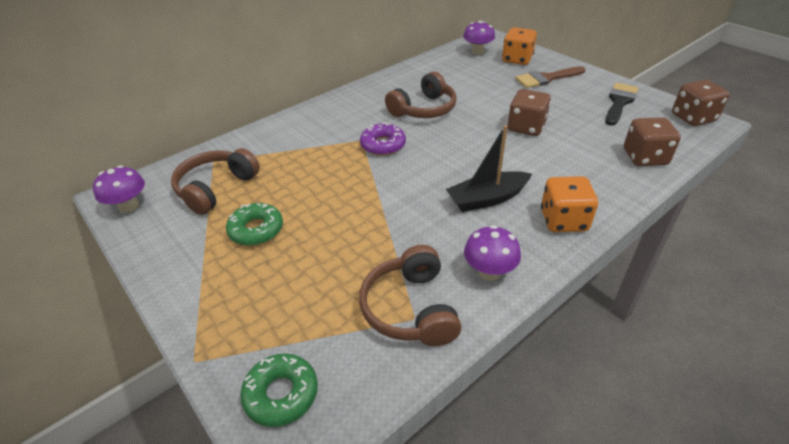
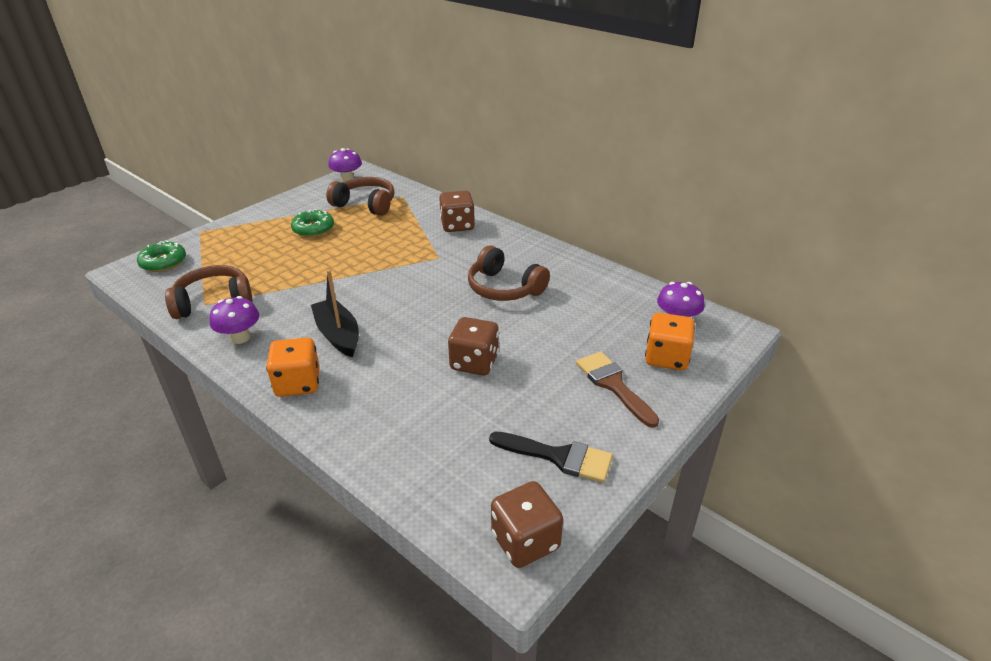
camera: 80 degrees right, 5 degrees down
purple donut [360,122,406,155] -> none
brown dice [624,117,681,166] -> brown dice moved to [439,191,475,232]

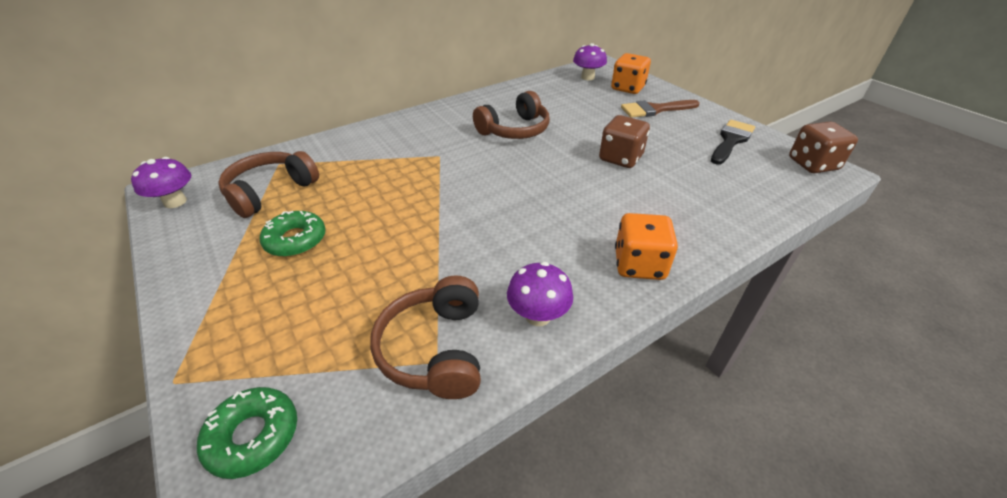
camera: 75 degrees left, 5 degrees up
black boat [311,270,359,357] -> none
brown dice [439,191,475,232] -> none

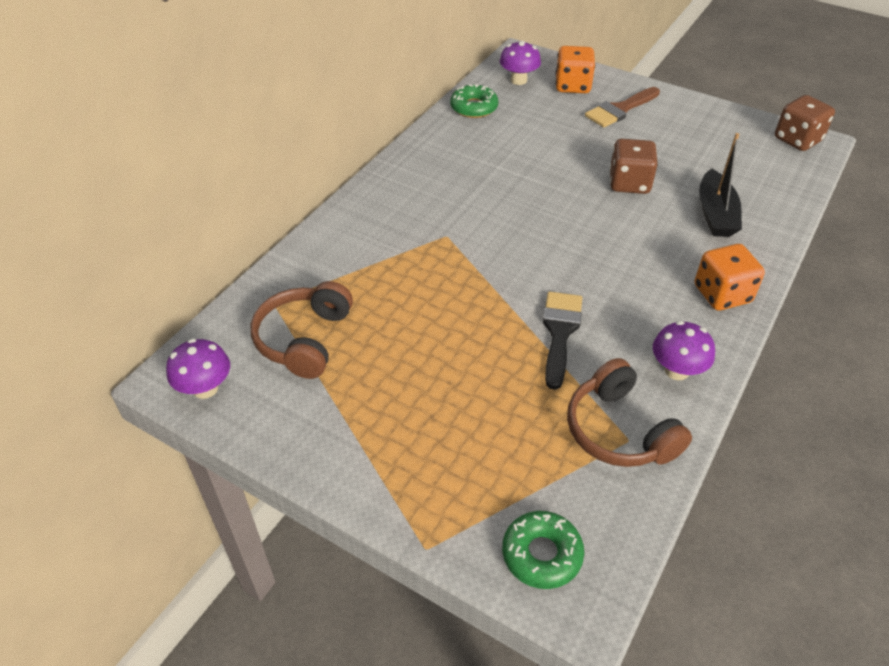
camera: 25 degrees left, 5 degrees up
green donut [260,211,326,257] -> green donut moved to [450,84,498,118]
brown headphones [473,91,550,139] -> none
black brush [711,120,755,165] -> black brush moved to [543,292,582,390]
none -> black boat [699,133,742,237]

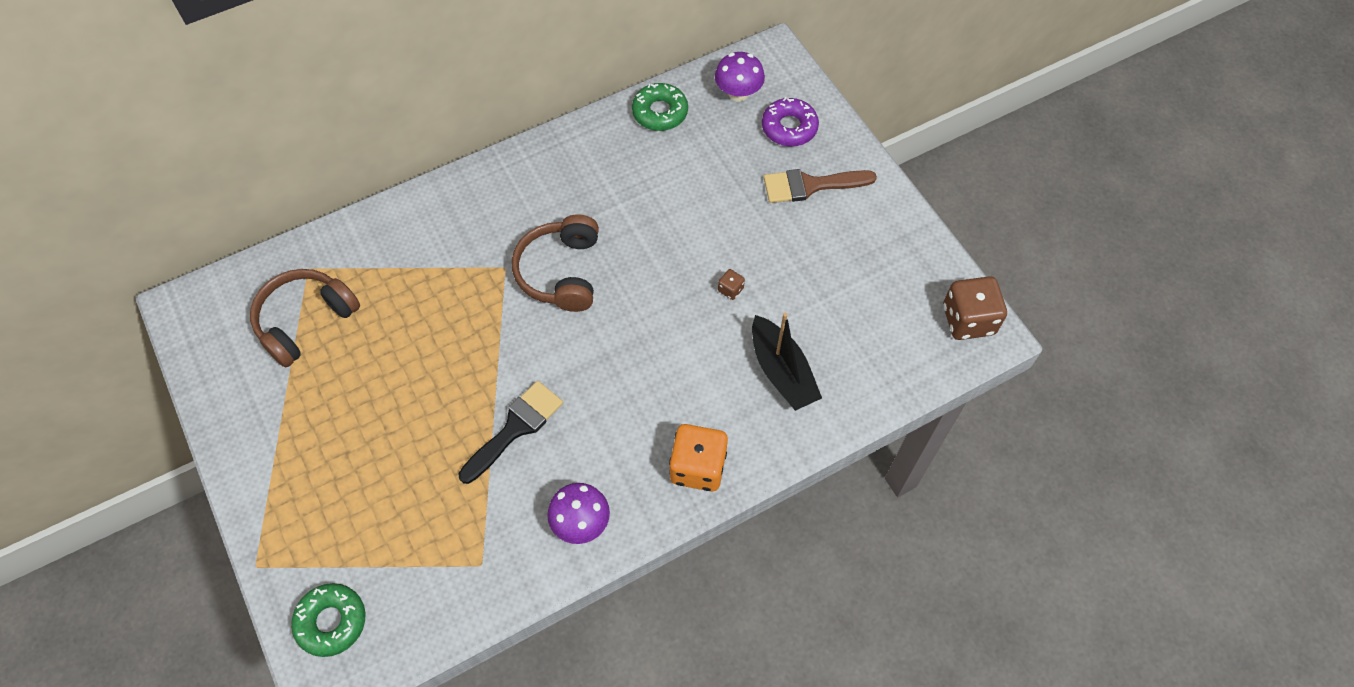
camera: 30 degrees right, 15 degrees up
purple mushroom [166,339,230,399] -> none
orange dice [556,46,595,93] -> purple donut [762,97,819,146]
brown headphones [567,358,692,467] -> brown headphones moved to [512,214,599,312]
brown dice [610,139,658,194] -> brown dice [718,269,745,300], size x0.44
black boat [699,133,742,237] -> black boat turned 60 degrees counterclockwise [752,313,822,411]

